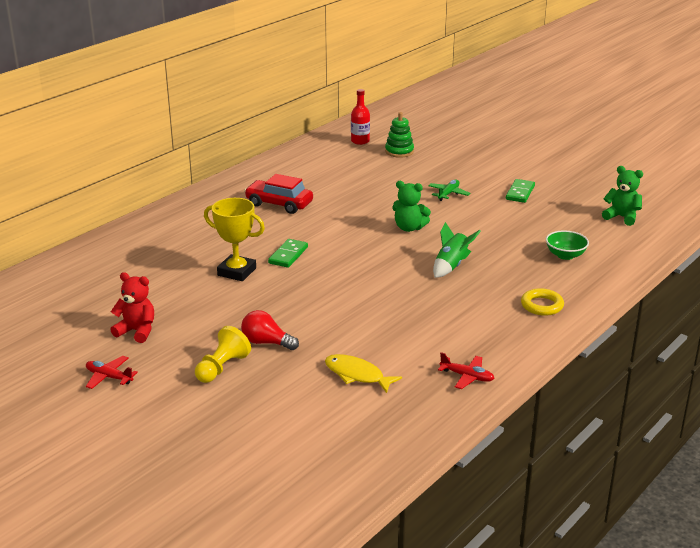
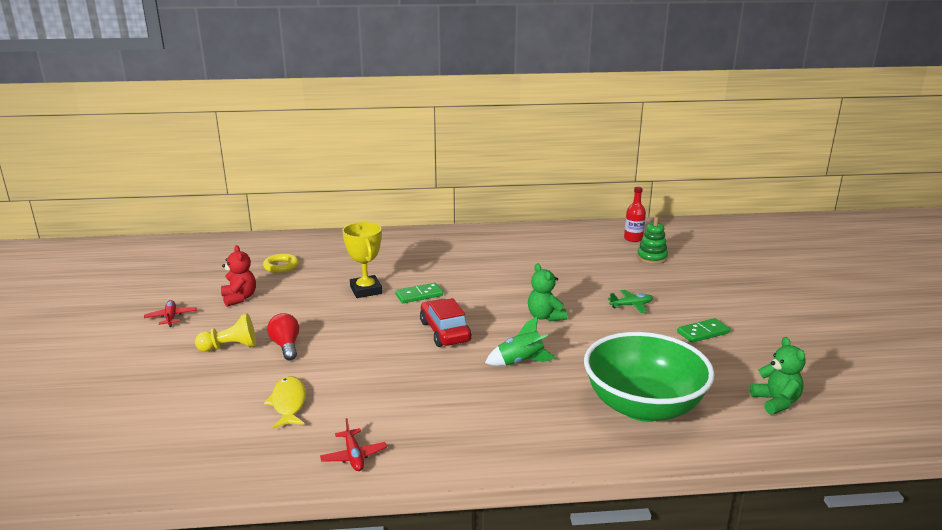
camera: 45 degrees right, 5 degrees down
red car [244,174,313,214] -> red car moved to [420,298,471,347]
yellow ring [521,288,564,316] -> yellow ring moved to [263,254,299,273]
green bowl [546,230,589,260] -> green bowl [584,332,715,422], size x2.40

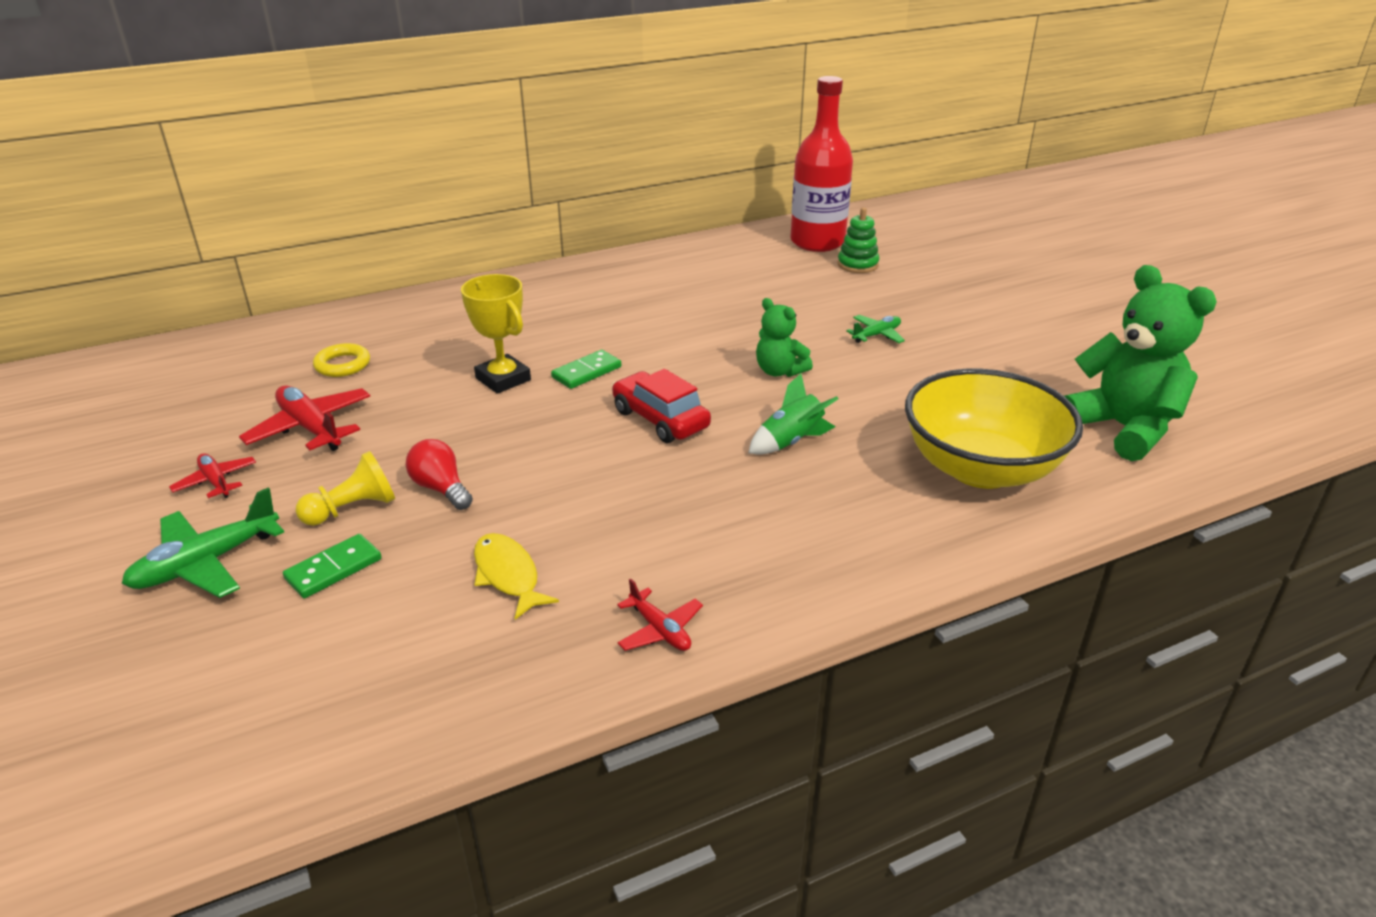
camera: 20 degrees left, 10 degrees up
red teddy bear [221,245,256,307] -> red plane [239,385,370,451]
green bowl [584,332,715,422] -> yellow bowl [905,369,1083,489]
red bottle [624,187,646,242] -> red bottle [790,76,853,252], size x2.12
green domino [677,318,730,343] -> green domino moved to [283,534,381,598]
green teddy bear [750,337,806,415] -> green teddy bear [1064,265,1217,461], size x1.88
none -> green plane [122,488,284,598]

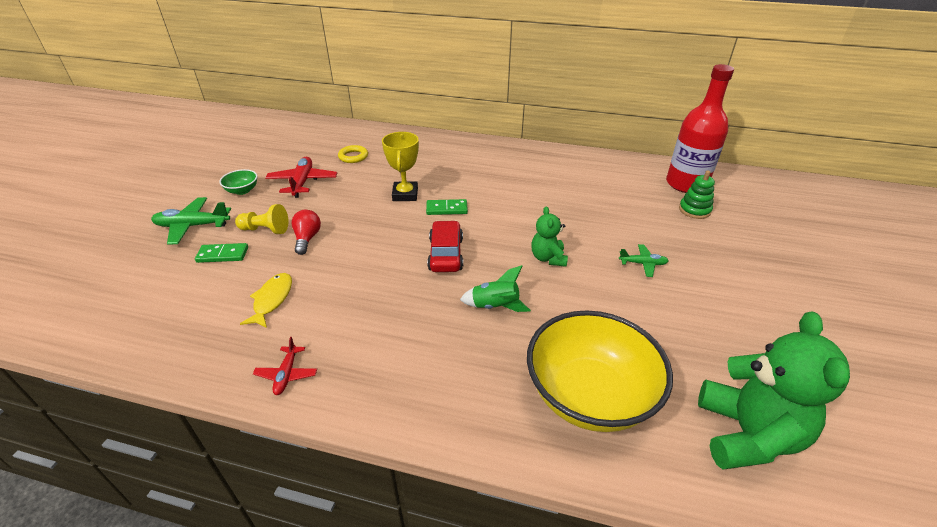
camera: 40 degrees right, 5 degrees up
red plane [169,453,256,498] -> green bowl [219,169,258,195]

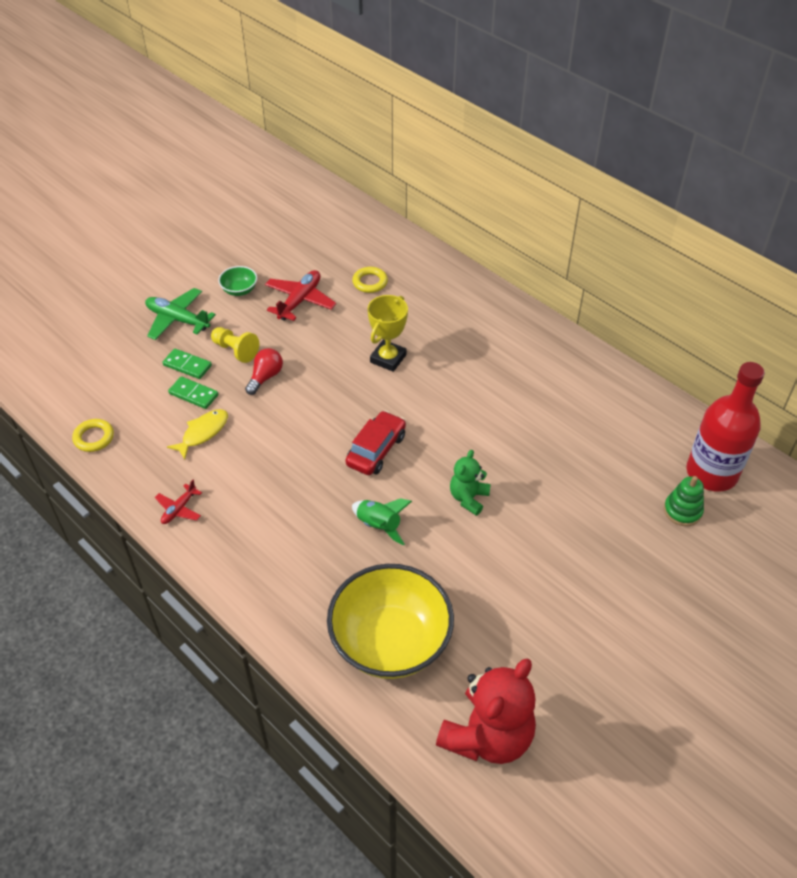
camera: 30 degrees right, 10 degrees up
green domino [426,199,468,215] -> green domino moved to [168,376,219,409]
green plane [619,244,669,277] -> none
green teddy bear [698,312,850,470] -> red teddy bear [436,658,536,764]
none -> yellow ring [72,419,114,452]

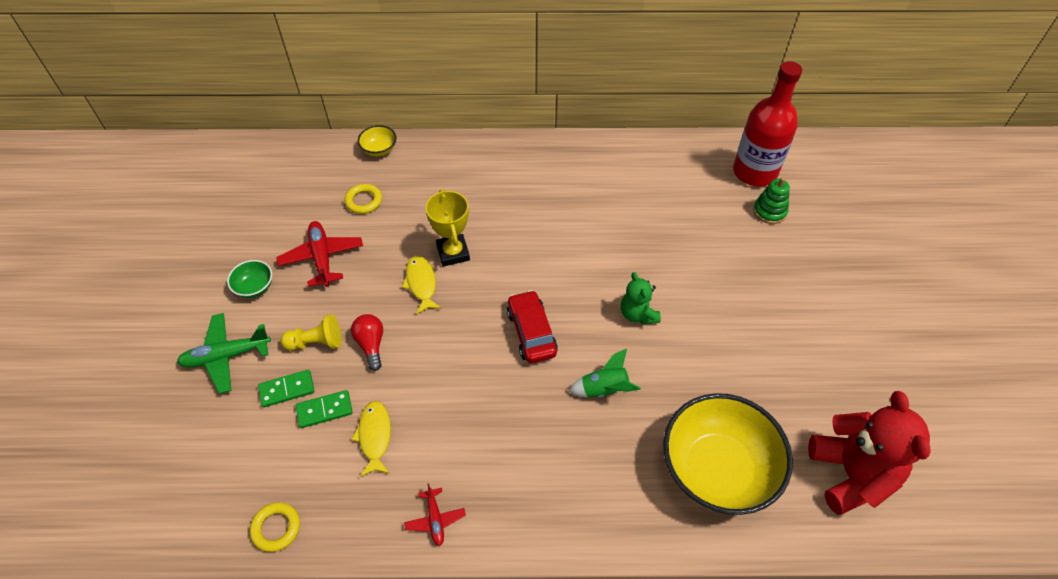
camera: 45 degrees left, 5 degrees up
none -> yellow bowl [358,125,397,156]
none -> yellow fish [402,256,442,315]

